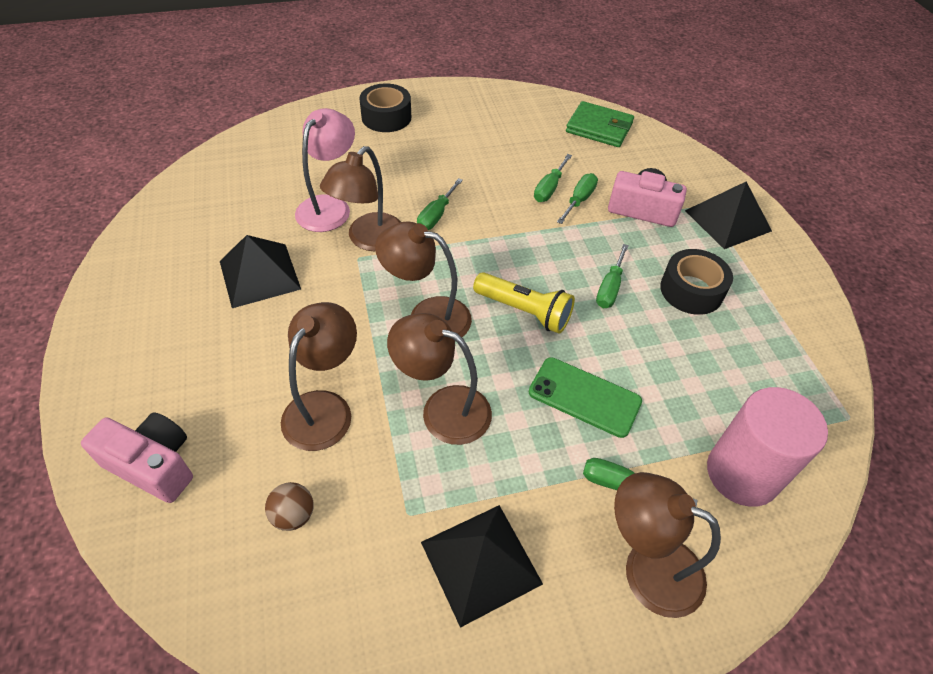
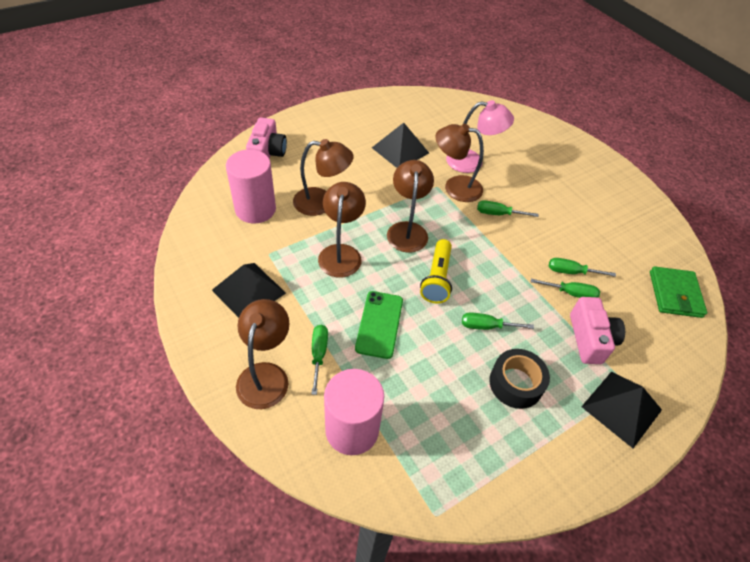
camera: 70 degrees right, 0 degrees up
brown ball [265,482,314,531] -> pink cylinder [226,149,276,224]
black tape [359,83,411,132] -> none

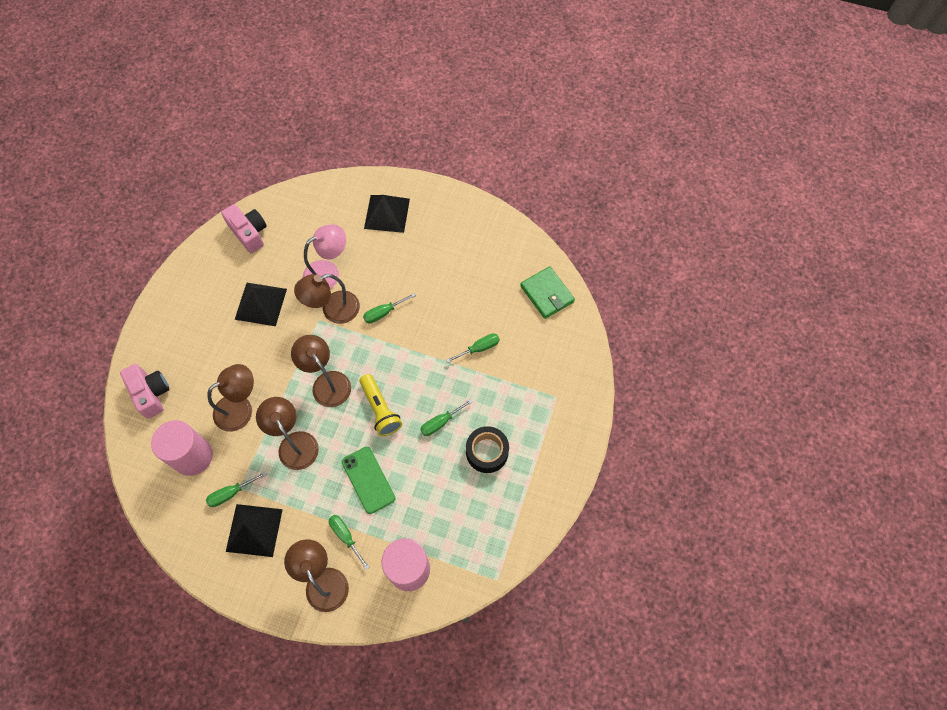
camera: 35 degrees left, 15 degrees up
green screwdriver [549,258,616,277] -> green screwdriver moved to [206,472,266,507]
pink camera [570,297,625,364] -> pink camera moved to [221,204,267,253]
black pyramid [581,372,662,448] -> black pyramid moved to [364,195,410,233]

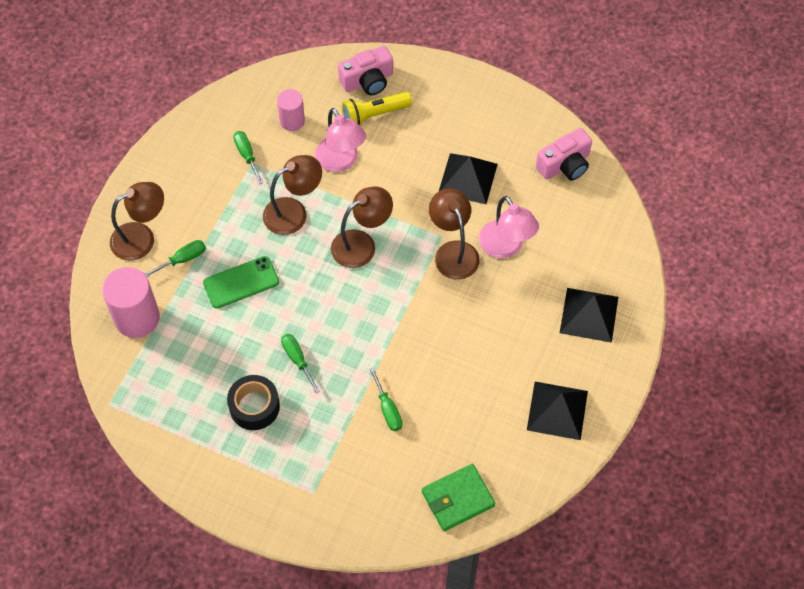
camera: 95 degrees right, 5 degrees down
pink cylinder [151,420,213,476] -> pink cylinder [277,89,305,131], size x0.60
brown lamp [207,364,254,432] -> pink lamp [315,108,366,172]
black pyramid [226,504,283,557] -> black pyramid moved to [527,382,588,440]
yellow flashlight [359,374,402,436] -> yellow flashlight moved to [342,92,412,125]
green screwdriver [363,293,416,323] -> none

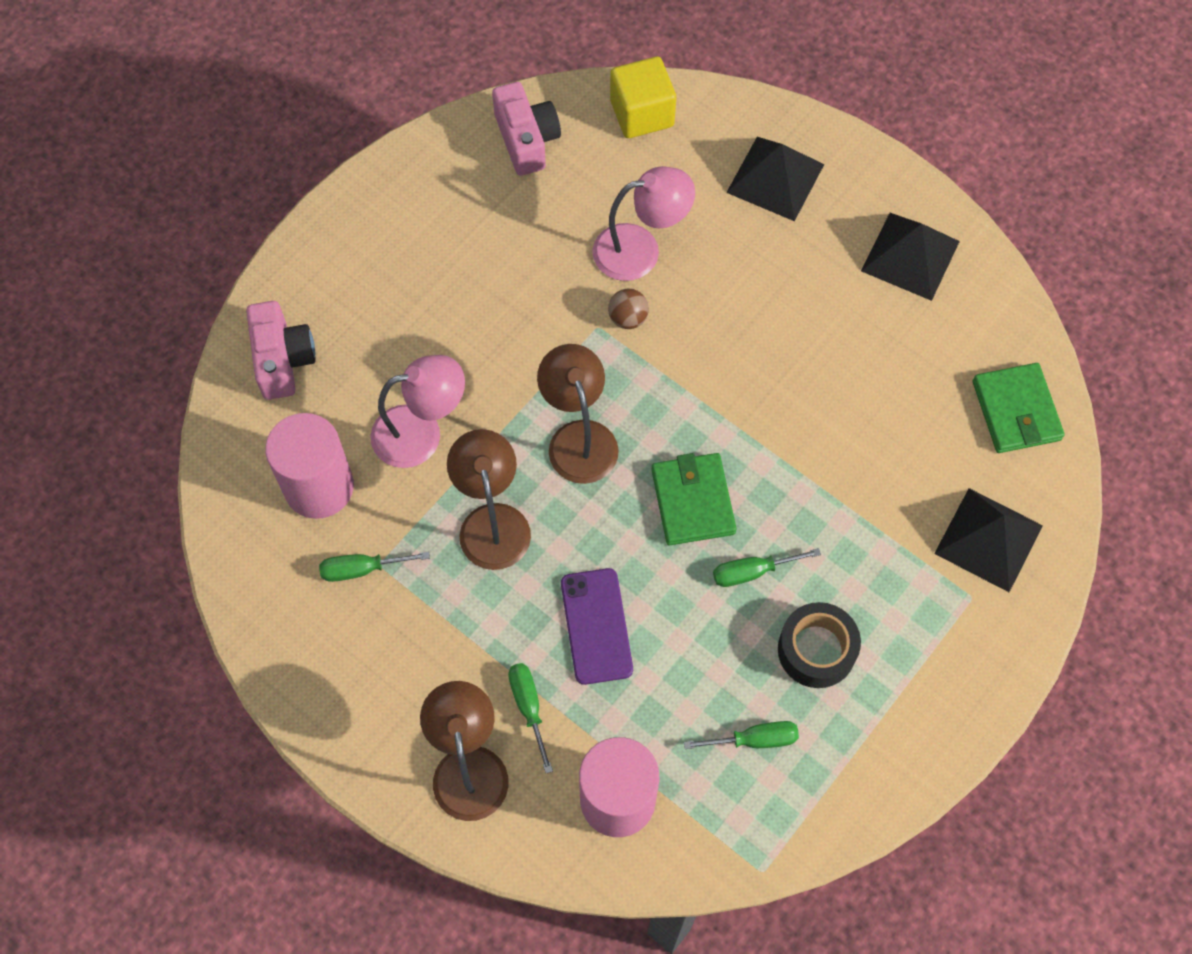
camera: 75 degrees left, 5 degrees up
green phone [203,256,279,308] -> purple phone [561,568,633,685]
pink cylinder [277,89,305,131] -> pink cylinder [265,413,354,519], size x1.67
yellow flashlight [342,92,412,125] -> none
green screwdriver [369,367,402,431] -> green screwdriver moved to [684,721,799,749]
brown lamp [429,188,480,280] -> brown ball [608,289,649,329]
black pyramid [439,153,498,204] -> black pyramid moved to [934,488,1043,592]
none -> yellow cube [610,57,676,138]
none -> green wallet [651,453,737,545]

